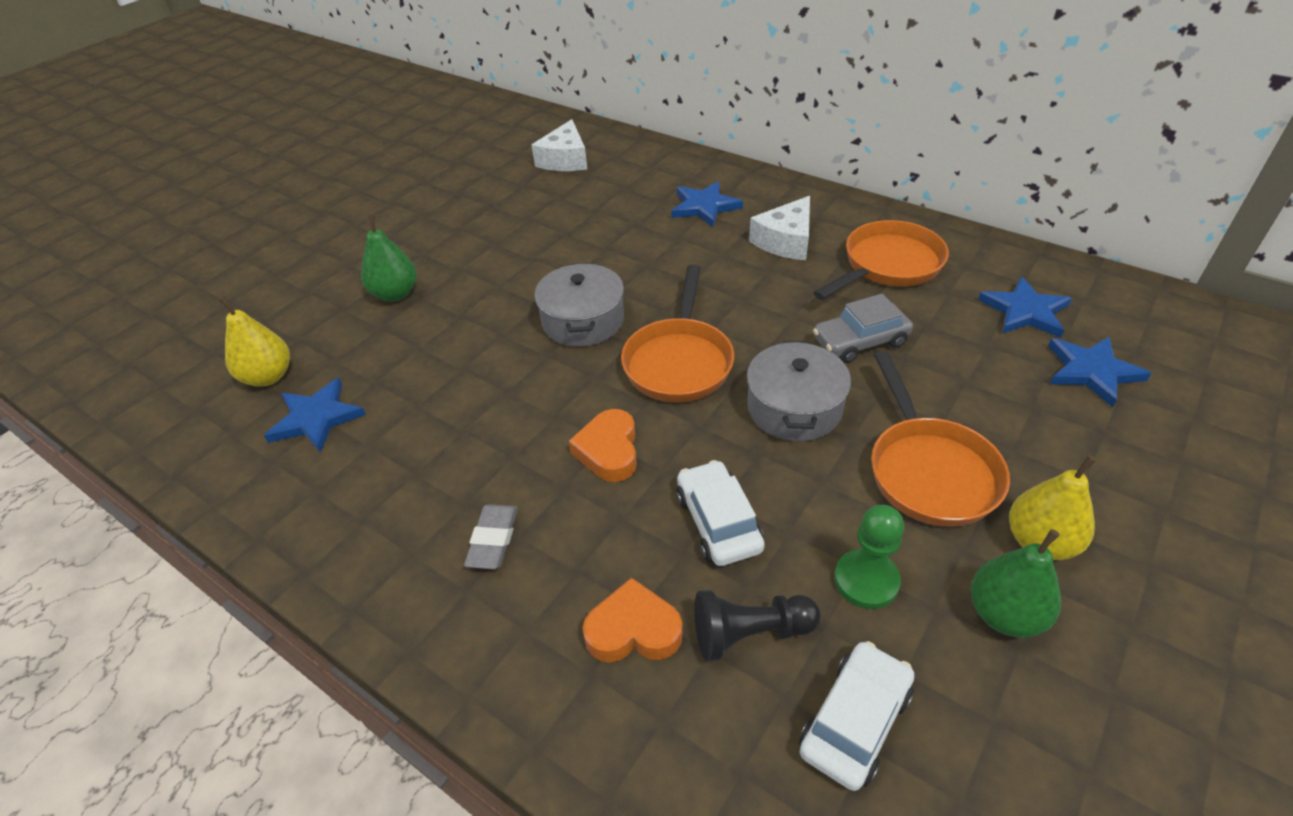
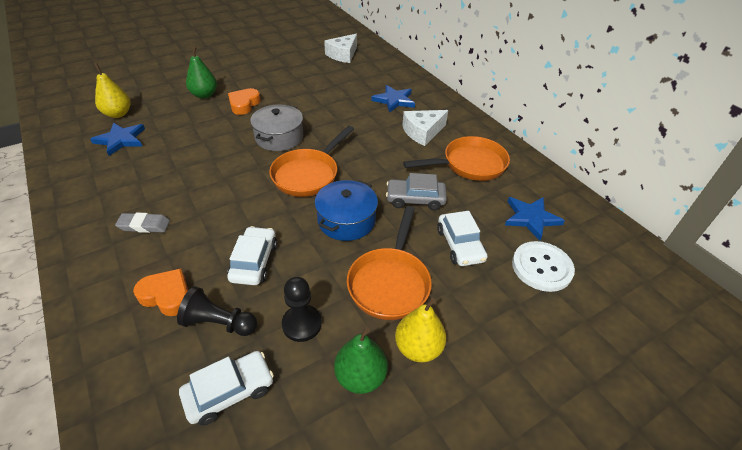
camera: 20 degrees right, 0 degrees up
grey eraser [464,504,518,569] -> grey eraser turned 60 degrees clockwise [115,213,170,233]
orange heart [569,409,637,482] -> orange heart moved to [228,88,261,115]
grey pot [747,340,851,441] -> blue pot [314,180,378,241]
green pawn [834,505,904,609] -> black pawn [282,277,322,342]
blue star [1048,337,1152,407] -> white button [512,241,575,292]
none -> white car [437,211,487,266]

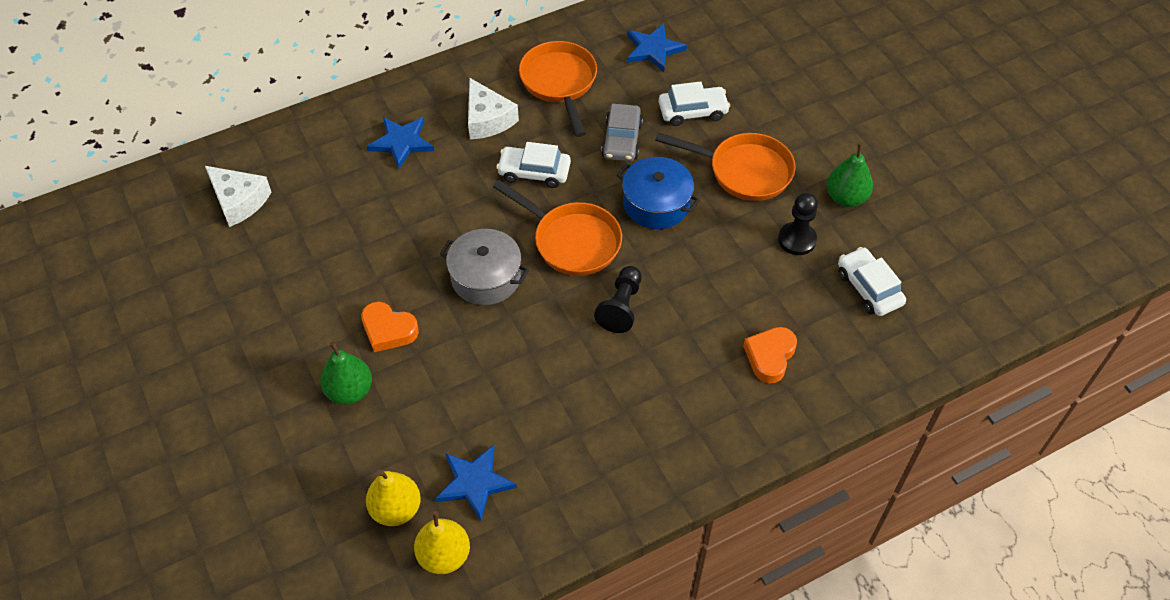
camera: 85 degrees left, 10 degrees up
grey eraser [115,213,170,233] -> none
black pawn [177,286,257,336] -> black pawn moved to [594,266,642,333]
white car [227,226,277,285] -> white car moved to [496,142,571,188]
yellow pear [395,298,446,362] -> yellow pear moved to [414,511,470,574]
white button [512,241,575,292] -> none

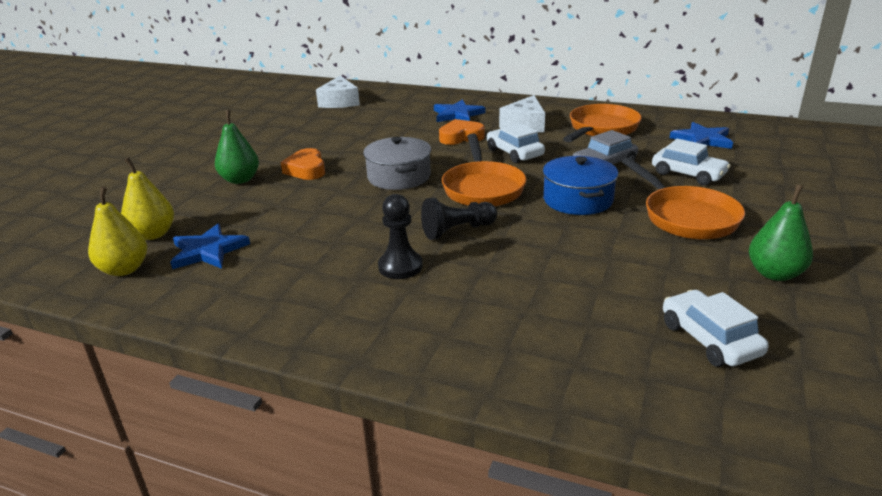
camera: 50 degrees right, 25 degrees down
orange heart [743,327,797,383] -> orange heart moved to [439,119,485,145]
black pawn [778,193,818,255] -> black pawn moved to [378,194,423,279]
white car [838,247,906,316] -> white car turned 45 degrees counterclockwise [663,290,769,367]

